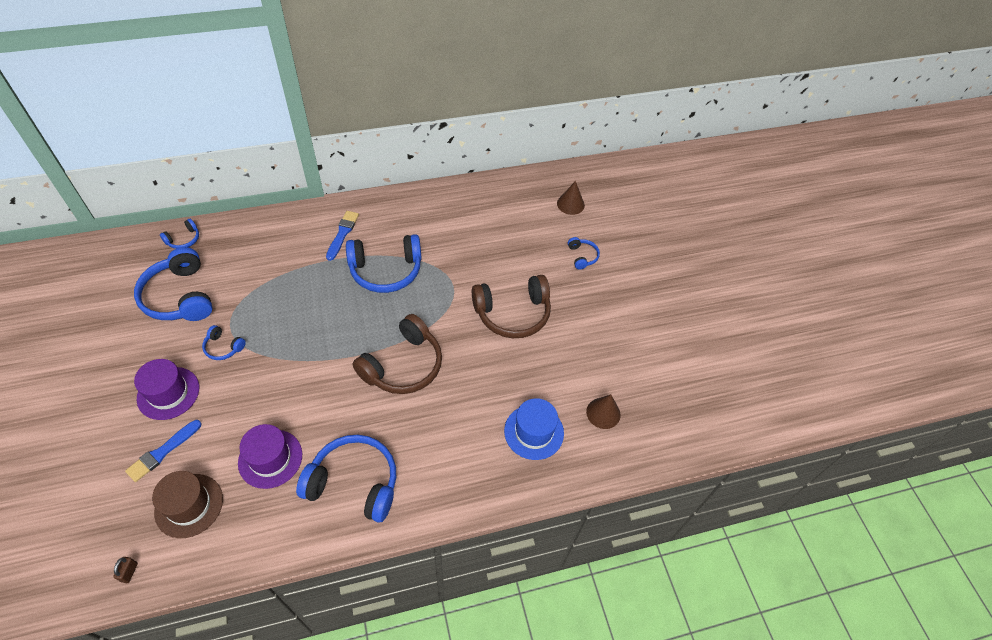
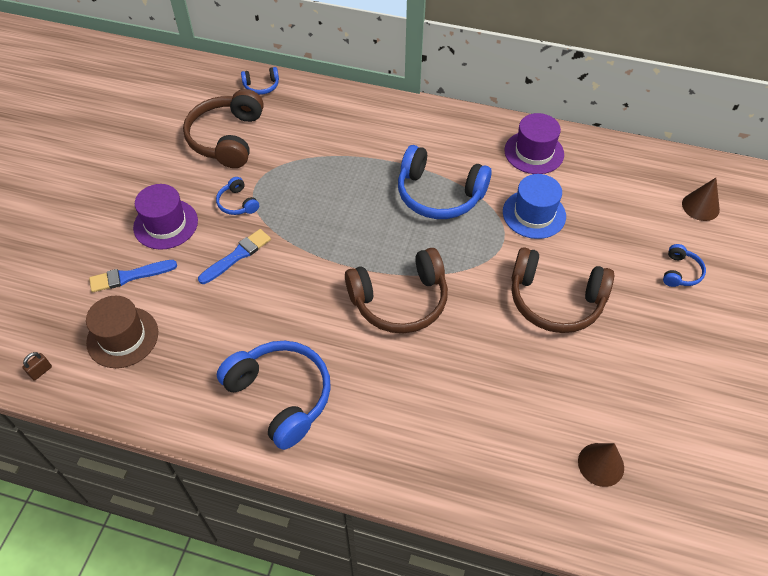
camera: 35 degrees right, 0 degrees up
blue headphones [134,247,213,321] -> brown headphones [183,89,264,168]
purple hat [238,424,302,489] -> purple hat moved to [505,113,564,174]
blue brush [326,211,359,261] -> blue brush moved to [198,229,271,284]
blue hat [504,398,564,460] -> blue hat moved to [503,174,566,239]

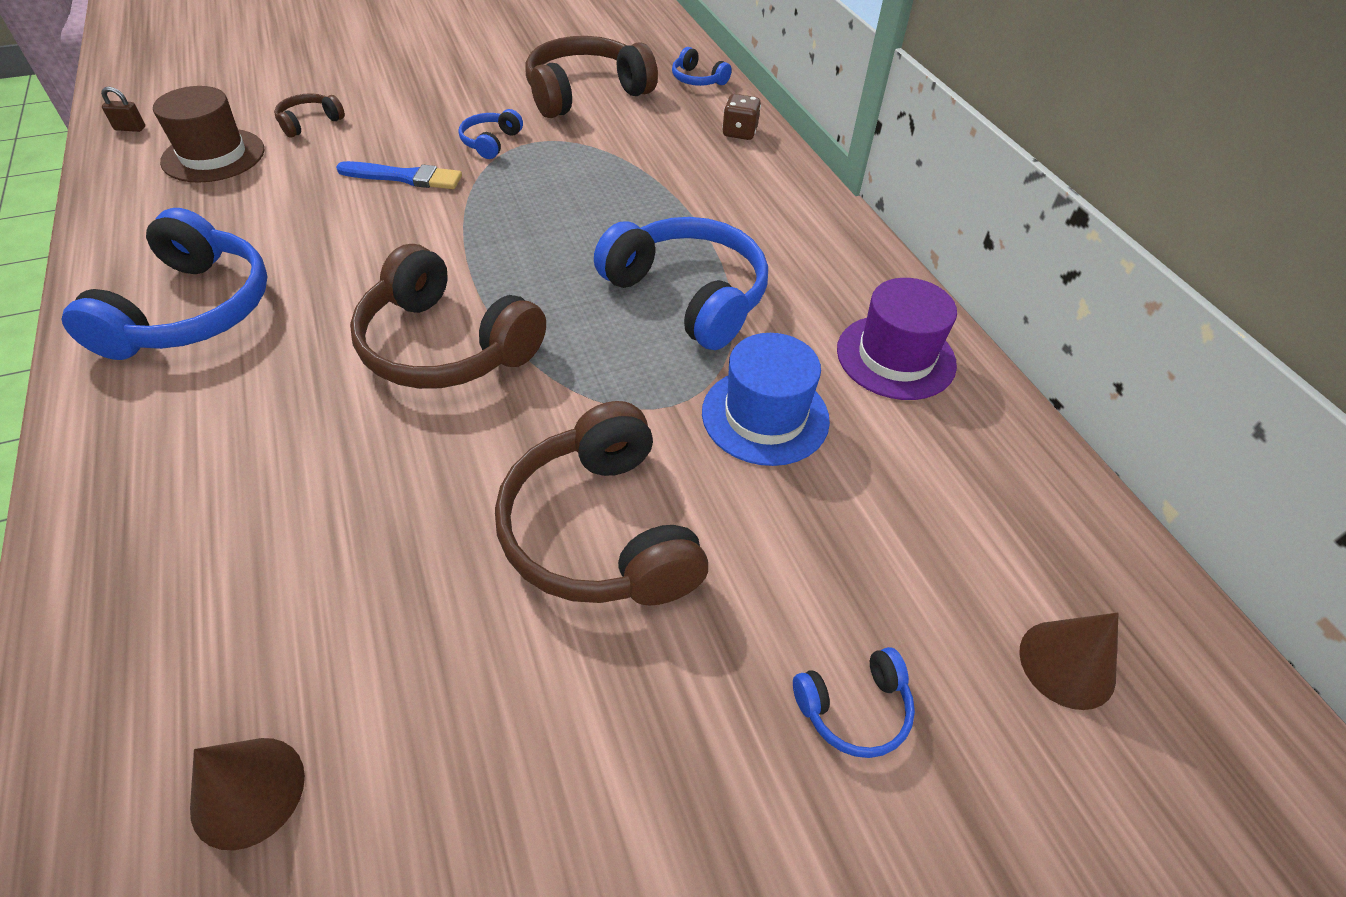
camera: 50 degrees right, 5 degrees down
blue brush [89,260,177,292] -> brown headphones [274,93,345,137]
purple hat [133,184,198,250] -> none
blue headphones [398,145,492,219] -> blue headphones turned 150 degrees clockwise [594,217,768,350]
none -> brown dice [722,94,761,140]

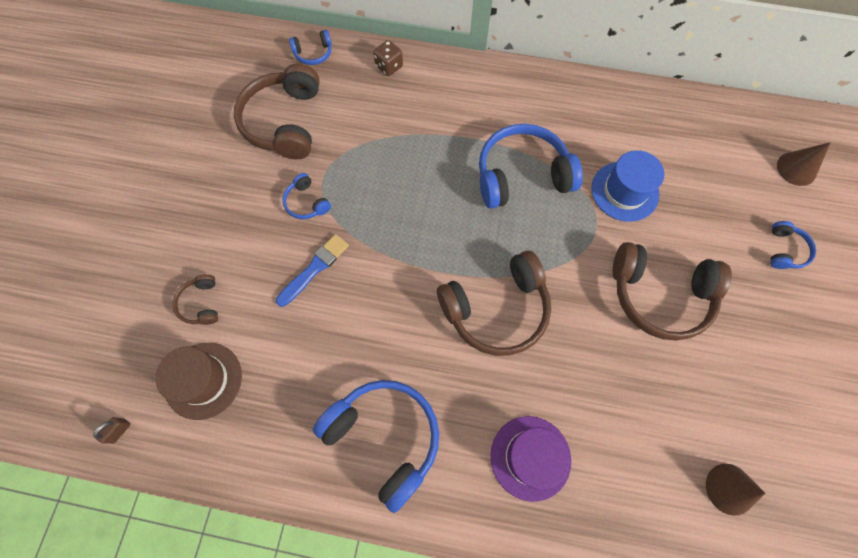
camera: 55 degrees left, 20 degrees up
purple hat [837,278,957,400] -> purple hat moved to [490,416,571,502]

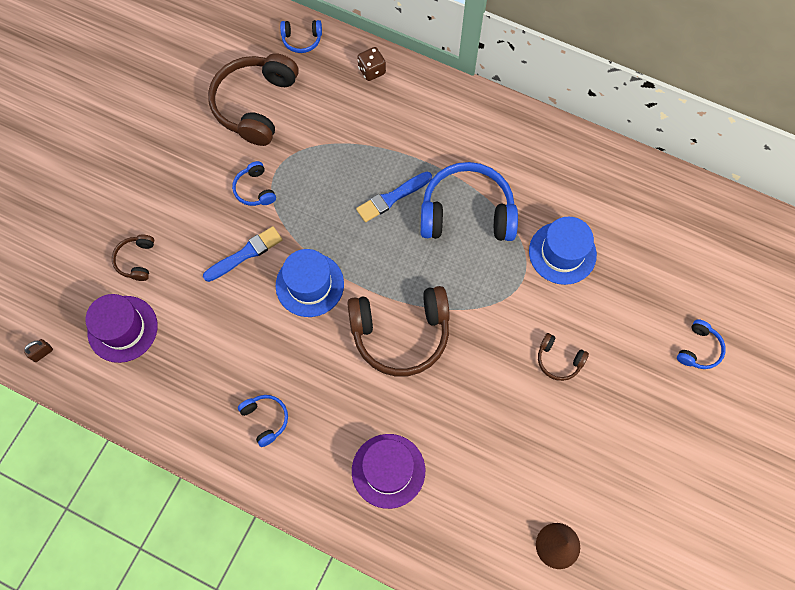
camera: 15 degrees right, 0 degrees up
brown hat [156,343,242,420] -> purple hat [86,294,158,363]
blue headphones [313,380,439,513] -> blue headphones [238,395,288,447], size x0.47
brown headphones [613,242,732,340] -> brown headphones [538,333,589,381], size x0.47
brown cone [777,142,831,186] -> none
none -> blue hat [276,249,344,317]
none -> blue brush [356,172,432,222]

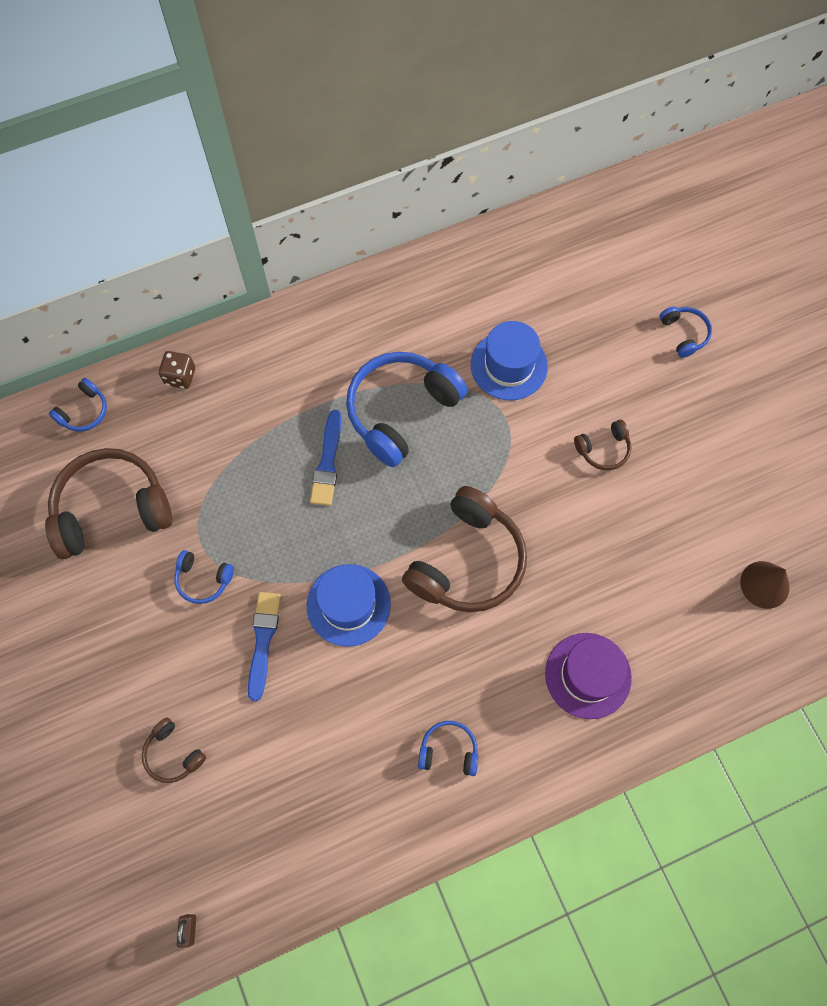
camera: 50 degrees left, 0 degrees up
purple hat [86,294,158,363] -> none
brown headphones [208,53,299,146] -> brown headphones turned 105 degrees clockwise [45,448,173,559]

